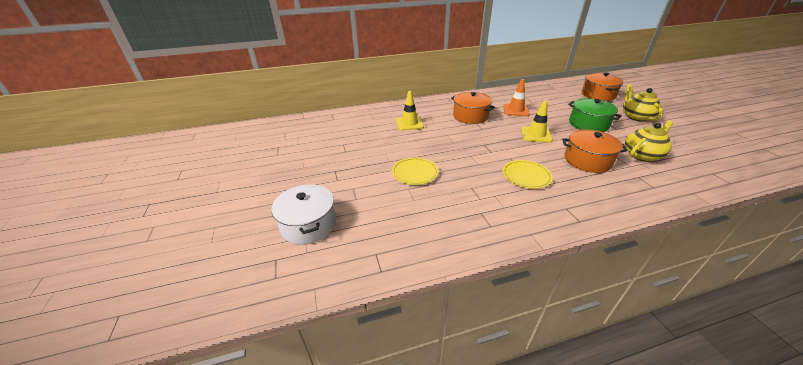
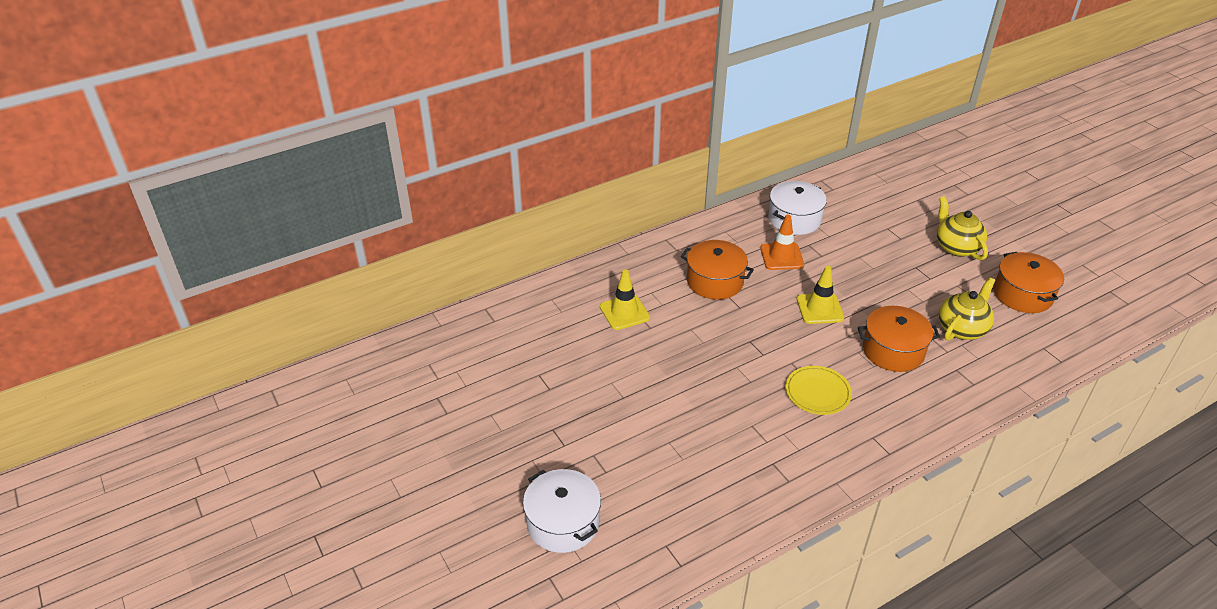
camera: 15 degrees left, 5 degrees up
yellow plate [392,157,439,185] -> none
green pot [568,98,622,132] -> none
orange pot [582,73,624,101] -> orange pot moved to [994,252,1064,313]
none -> white pot [768,181,827,235]

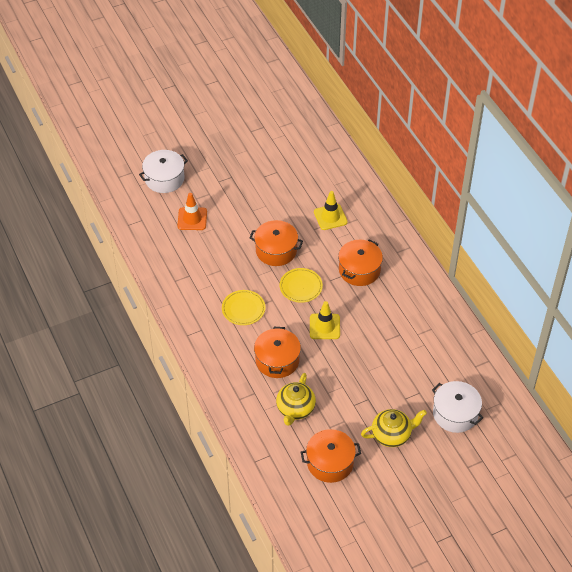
camera: 95 degrees right, 10 degrees up
orange traffic cone [760,215,804,270] -> orange traffic cone moved to [177,193,207,230]
white pot [768,181,827,235] -> white pot moved to [432,381,484,433]
yellow teapot [939,278,995,341] -> yellow teapot turned 60 degrees clockwise [276,373,316,426]
none -> orange pot [250,220,303,266]
none -> yellow plate [280,268,323,303]

